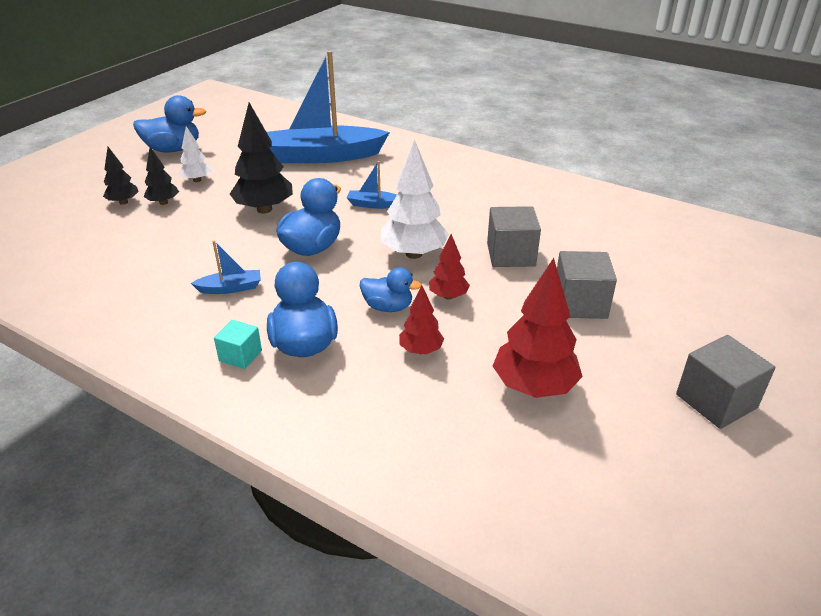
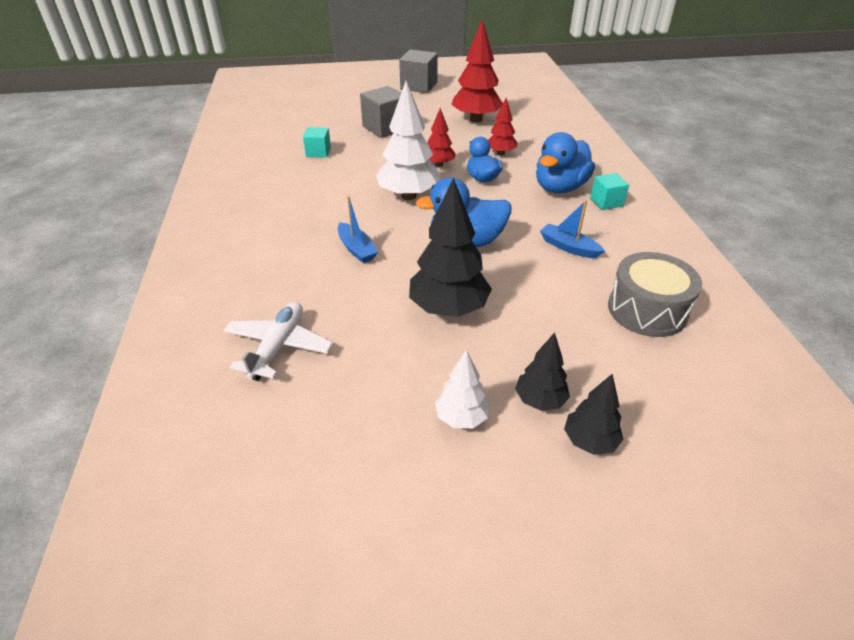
camera: 130 degrees left, 5 degrees up
blue duck [133,95,206,152] -> none
blue boat [267,51,390,163] -> white plane [223,302,333,381]
grey cube [487,206,541,267] -> none
none -> turquoise cube [303,127,331,158]
none -> grey drum [608,252,702,337]

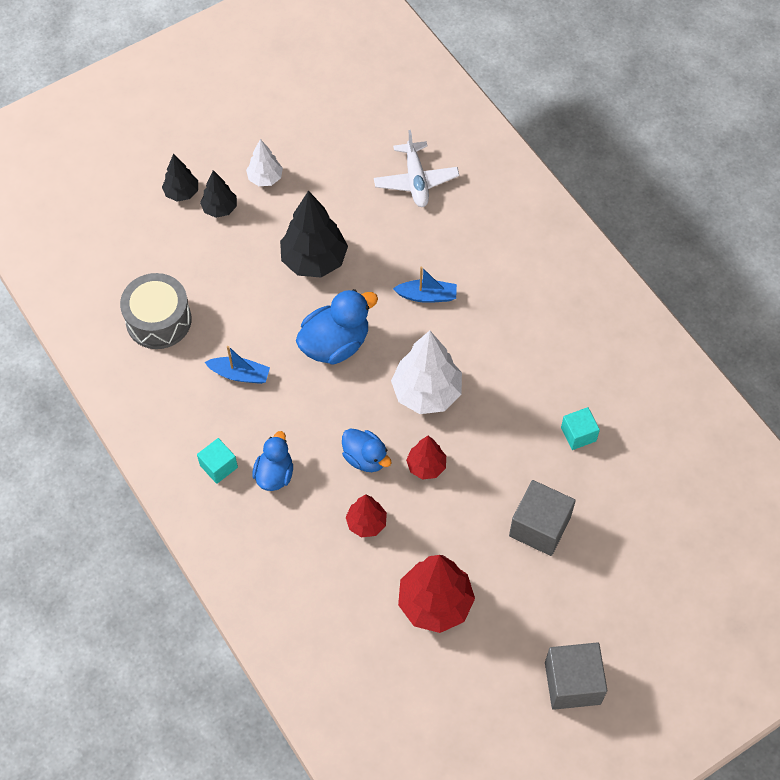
camera: 155 degrees right, 20 degrees up
blue boat [338,196,378,263] -> blue boat turned 150 degrees clockwise [393,266,457,303]
blue duck [536,132,595,193] -> blue duck [252,431,293,491], size x0.64

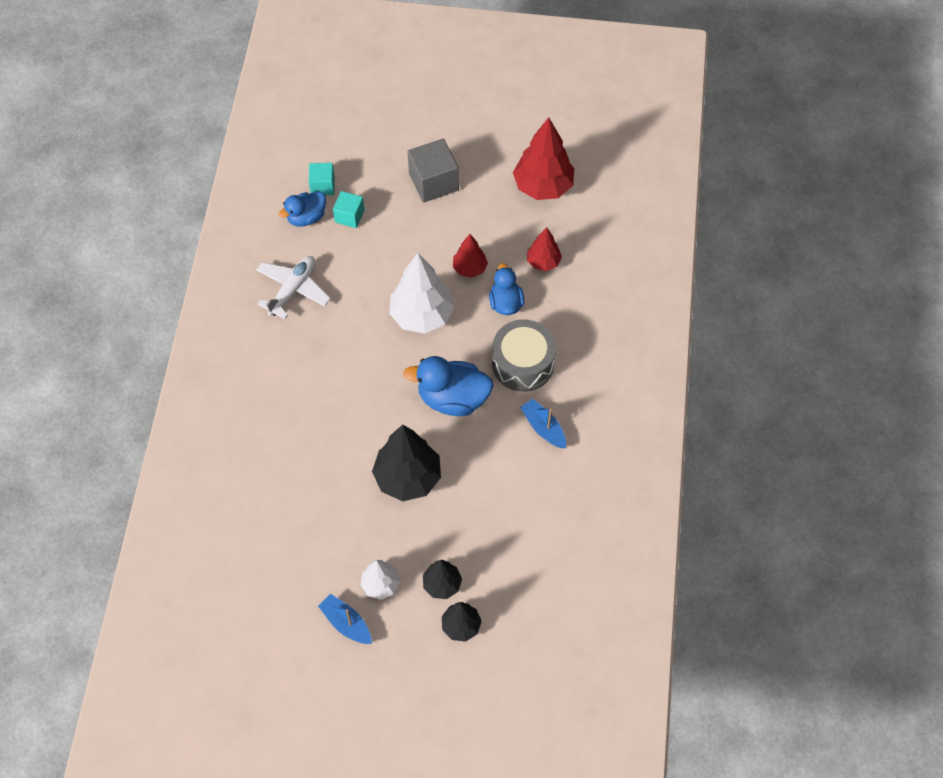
camera: 140 degrees left, 0 degrees up
grey drum [120,273,192,349] -> grey drum moved to [492,319,556,392]
turquoise cube [197,438,238,484] -> turquoise cube moved to [309,163,335,195]
blue duck [252,431,293,491] -> blue duck moved to [279,191,326,226]
white plane [374,130,459,207] -> white plane moved to [256,256,331,319]
blue boat [393,266,457,303] -> blue boat moved to [318,594,372,644]
grey cube [545,642,607,710] -> none

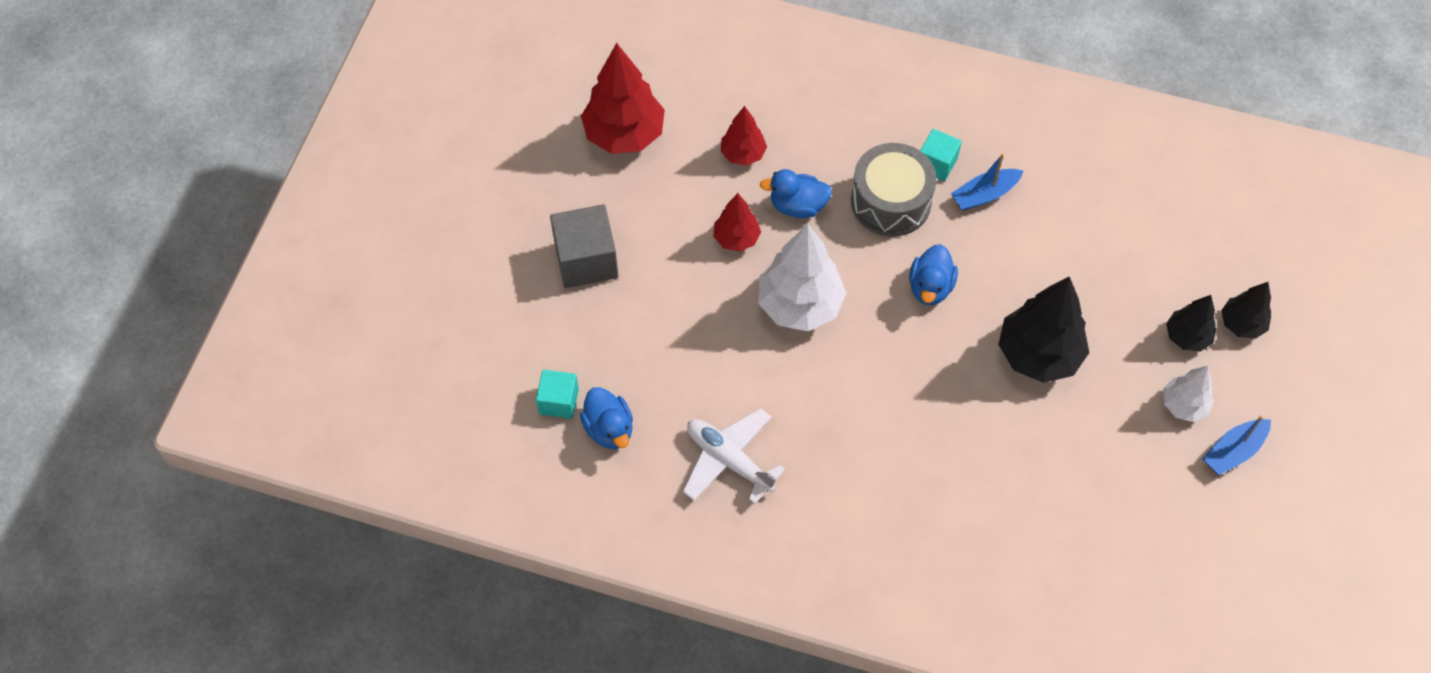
camera: 80 degrees left, 0 degrees up
turquoise cube [333,191,365,228] -> turquoise cube moved to [920,129,962,181]
blue duck [403,356,494,416] -> blue duck [909,244,958,305], size x0.64

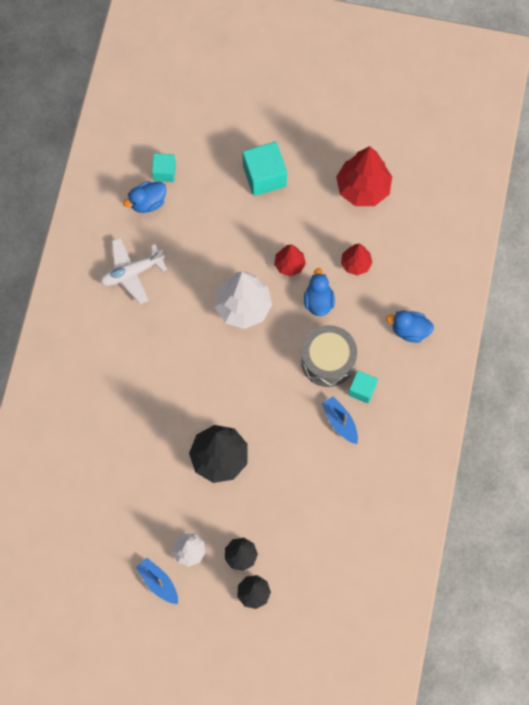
camera: 85 degrees right, 10 degrees up
grey cube [550,204,618,288] -> turquoise cube [242,142,287,196]
white plane [683,408,786,504] -> white plane turned 150 degrees counterclockwise [100,238,167,304]
blue duck [909,244,958,305] -> blue duck moved to [386,311,434,343]

